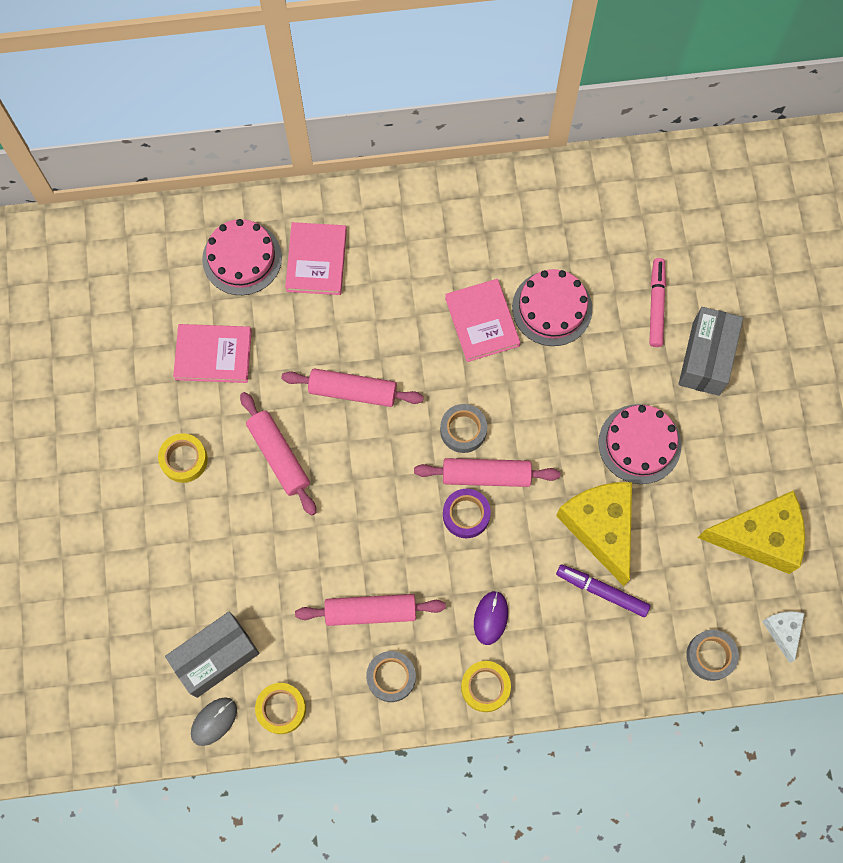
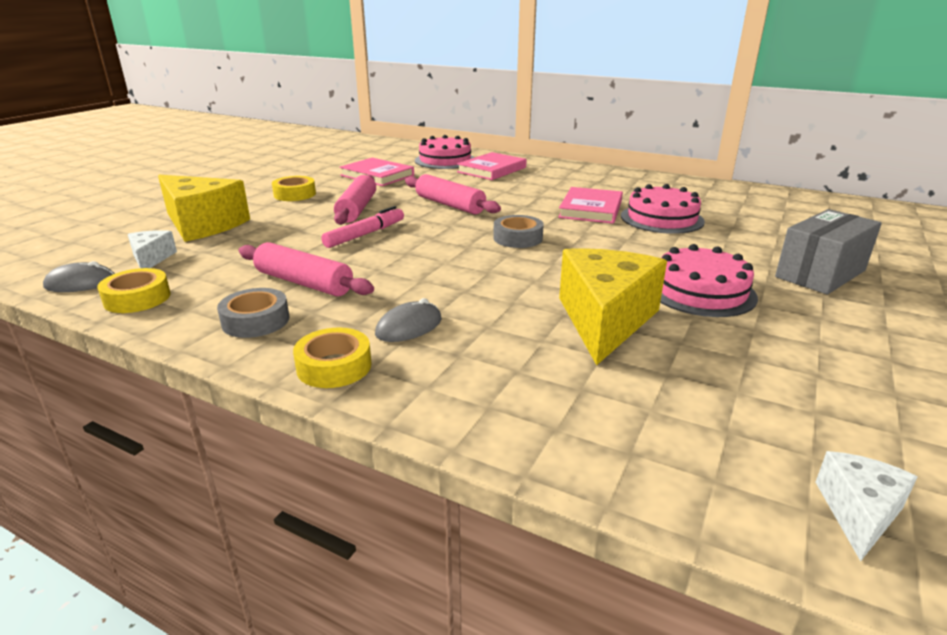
camera: 35 degrees right, 45 degrees down
grey box [165,612,260,698] -> white cheese [128,230,177,268]
pink rolling pin [414,458,560,487] -> none
purple tape [443,489,491,538] -> none
purple mouse [474,591,508,645] -> grey mouse [375,298,442,342]
purple marker [556,564,650,617] -> none
pink marker [649,258,666,347] -> pink marker moved to [321,206,404,248]
grey tape [686,630,739,681] -> none
yellow cheese [697,491,805,574] -> yellow cheese moved to [158,175,250,242]

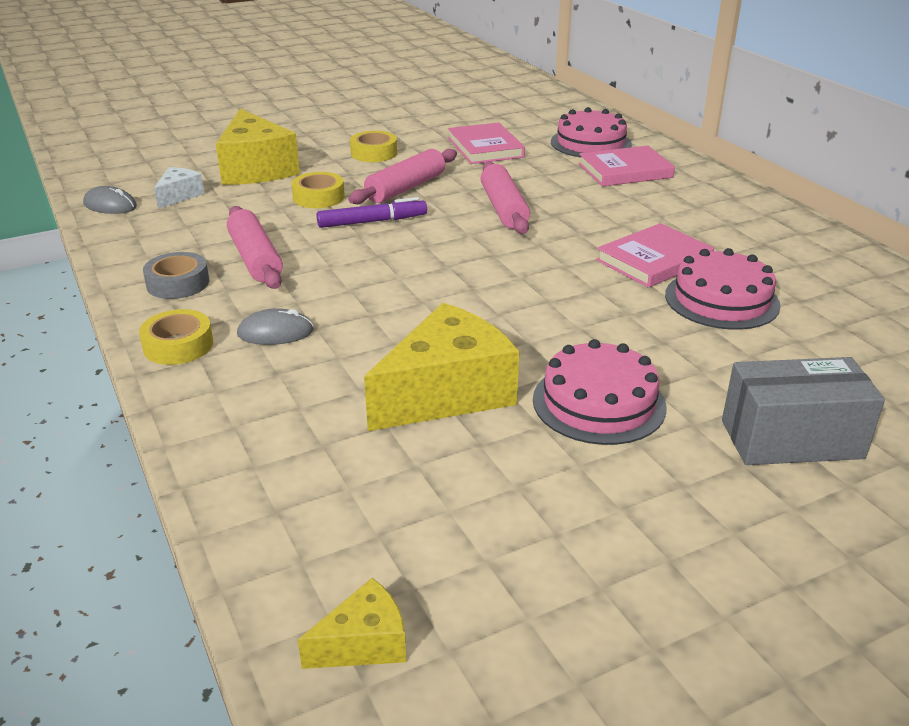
camera: 35 degrees right, 5 degrees up
yellow tape [97,268,171,313] -> yellow tape moved to [291,172,345,208]
pink marker [321,206,404,248] -> purple marker [317,197,427,228]
grey tape [493,215,544,248] -> none
white cheese [815,451,917,561] -> yellow cheese [298,578,406,669]

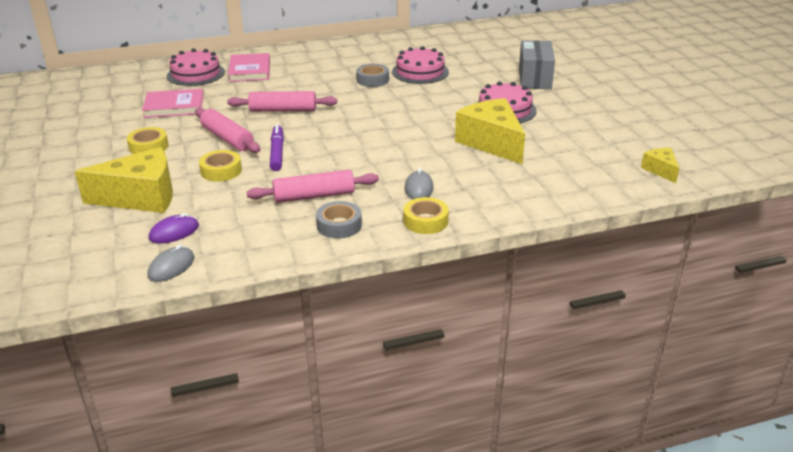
camera: 80 degrees left, 0 degrees up
white cheese [154,167,204,209] -> purple mouse [149,213,199,244]
pink book [596,223,714,288] -> grey tape [356,64,389,87]

